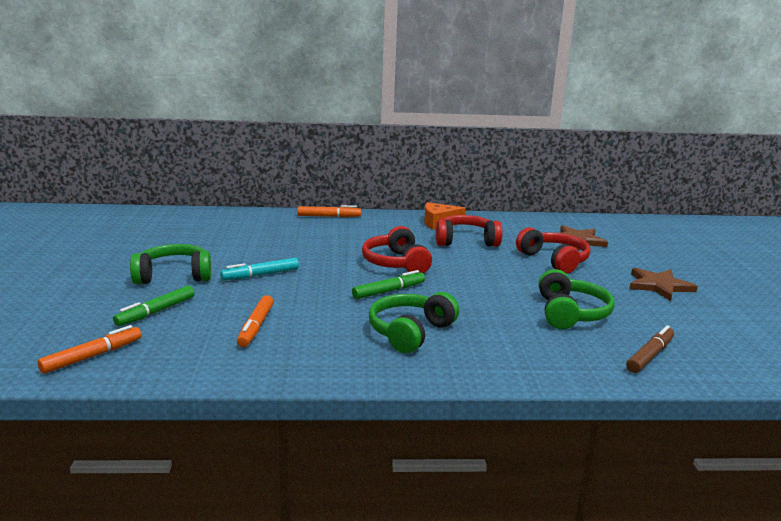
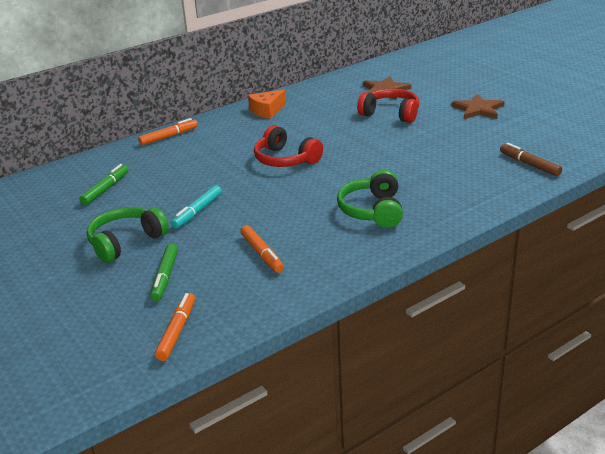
camera: 30 degrees left, 10 degrees up
green marker [352,270,425,299] -> green marker moved to [79,164,129,205]
red headphones [436,215,503,247] -> none
green headphones [539,269,615,329] -> none
brown marker [626,325,674,373] -> brown marker turned 45 degrees counterclockwise [500,143,562,176]

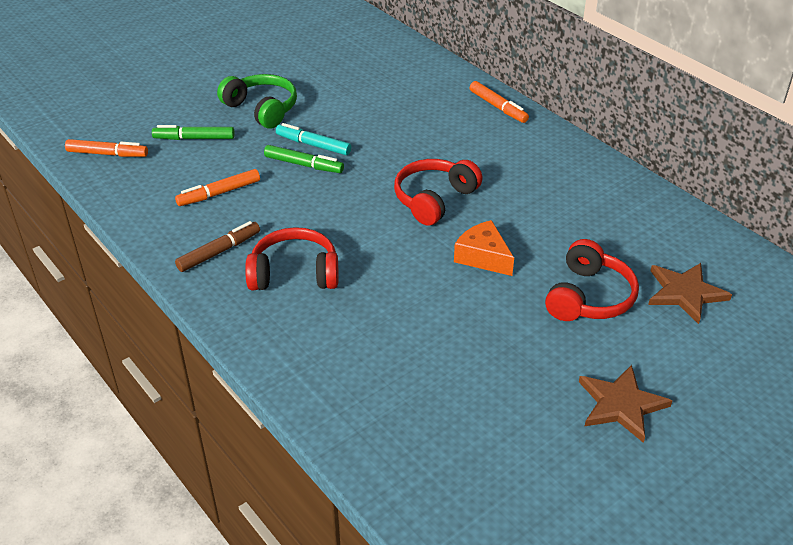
camera: 85 degrees right, 10 degrees up
green marker [79,164,129,205] -> green marker moved to [264,145,344,173]
orange cheese [248,90,286,119] -> orange cheese moved to [454,220,514,276]
green headphones [337,170,403,228] -> red headphones [245,227,338,290]
brown marker [500,143,562,176] -> brown marker moved to [175,221,260,272]

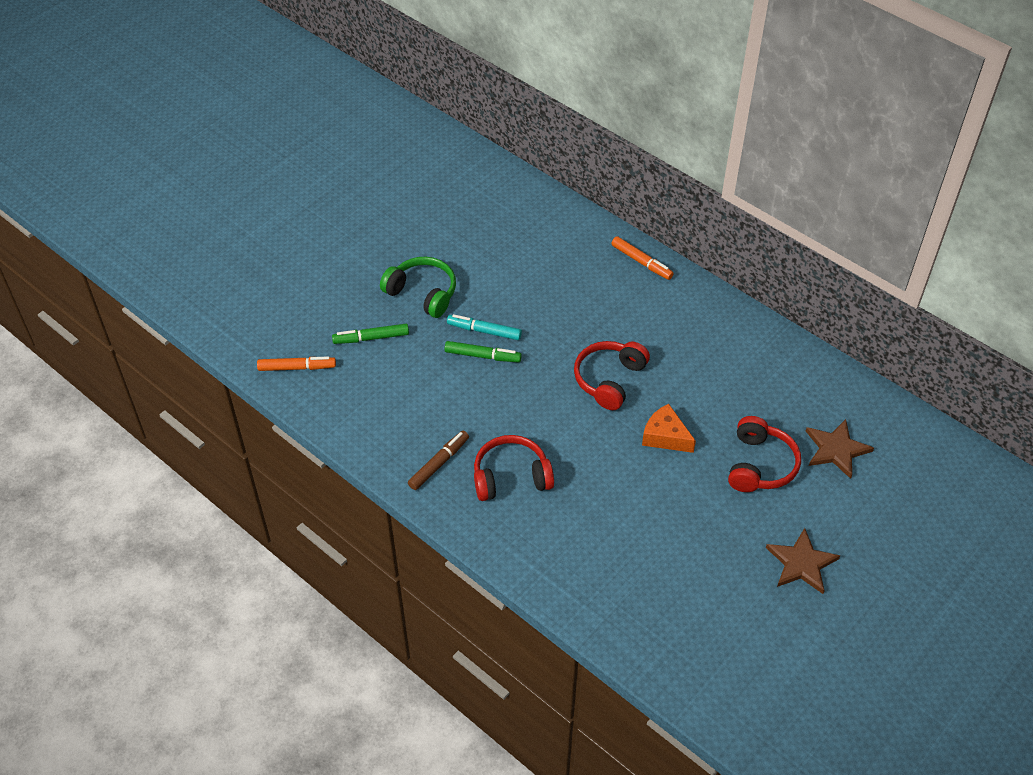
camera: 10 degrees left, 10 degrees up
orange marker [175,169,260,206] -> none

